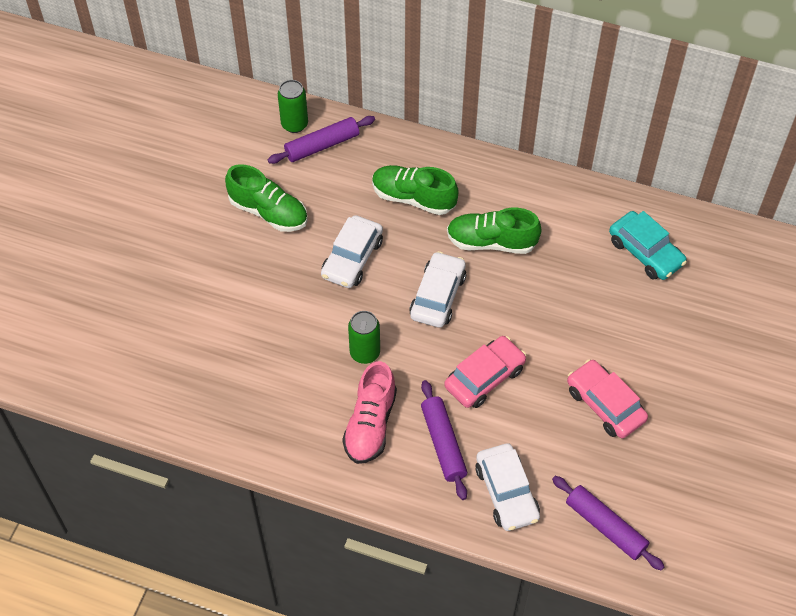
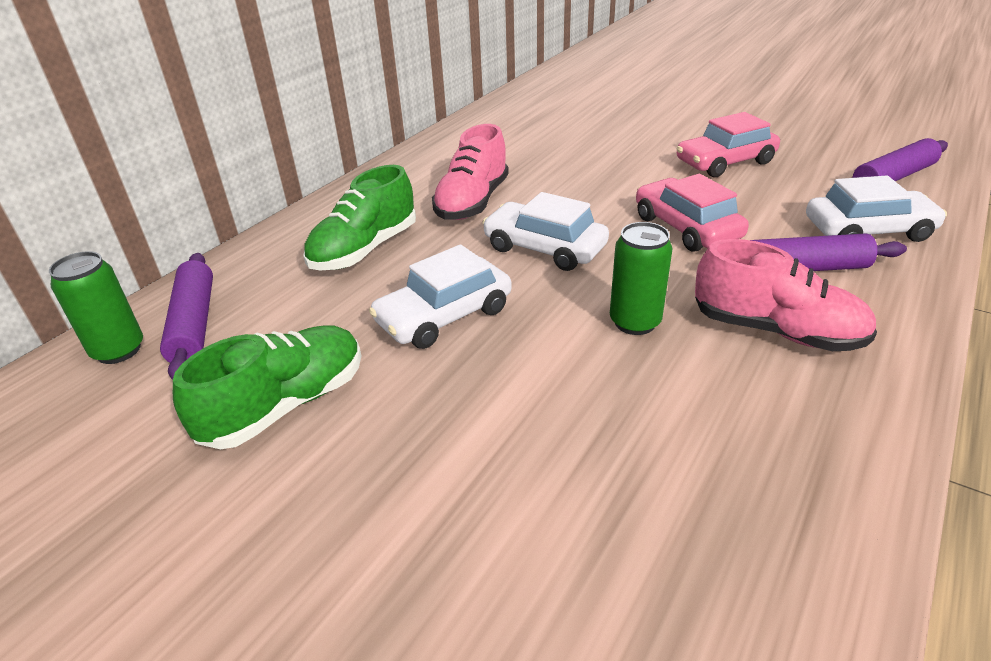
camera: 75 degrees left, 20 degrees down
white car [321,215,383,288] -> white car turned 105 degrees clockwise [369,244,512,349]
green shoe [447,208,542,254] -> pink shoe [432,124,509,220]
turquoise car [609,211,687,280] -> none

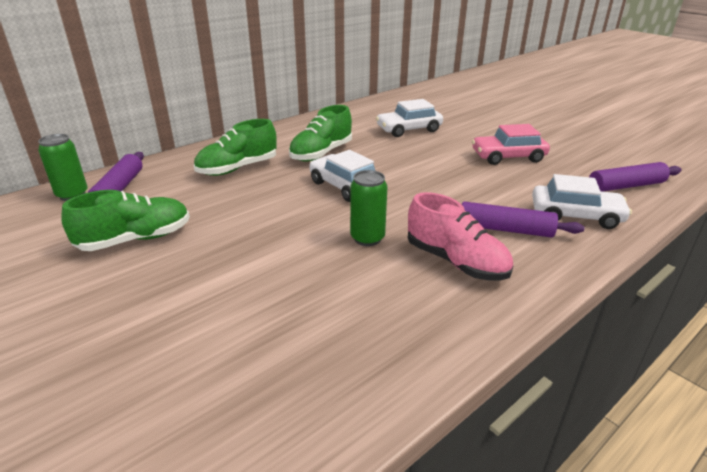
camera: 15 degrees right, 5 degrees down
white car [369,244,512,349] -> white car moved to [376,99,443,137]
pink shoe [432,124,509,220] -> green shoe [289,105,352,162]
pink car [636,174,749,252] -> none

